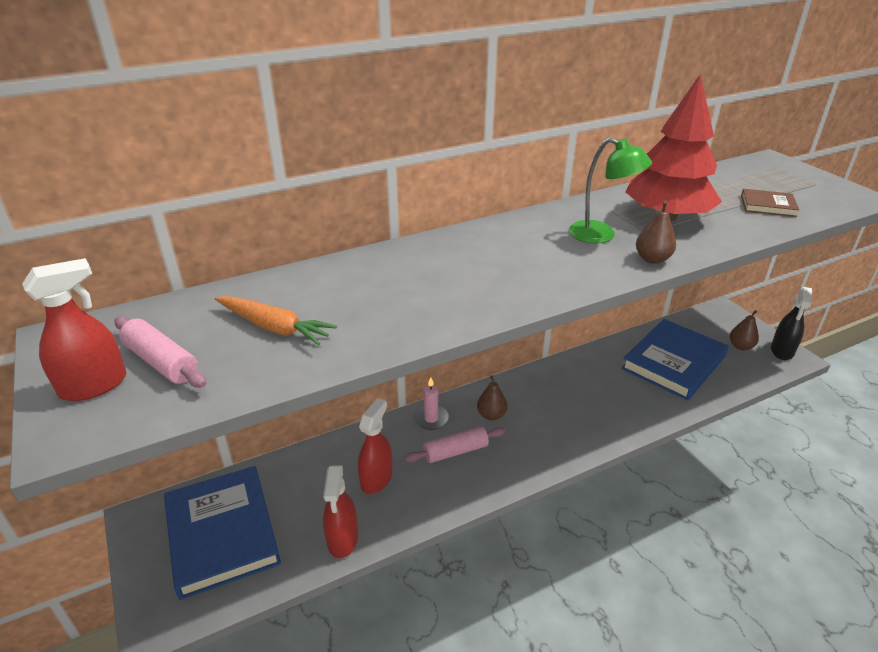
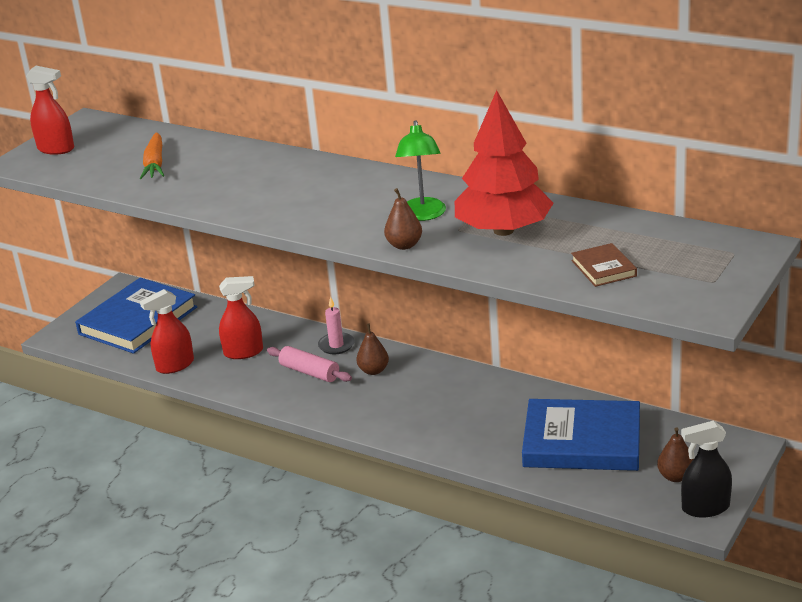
camera: 60 degrees right, 5 degrees down
pink rolling pin [115,317,206,388] -> none

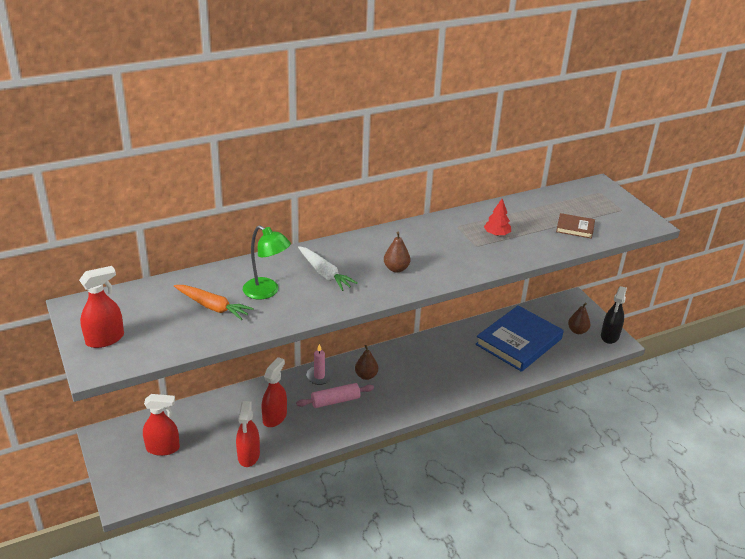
camera: 60 degrees left, 5 degrees up
blue book [75,277,197,354] -> red spray bottle [143,394,180,456]
brown pear [384,188,422,250] -> brown pear moved to [384,231,410,273]
green lamp [395,120,446,221] -> green lamp moved to [243,225,291,299]
red tree [455,90,554,236] -> red tree [484,199,511,236], size x0.42
none -> white carrot [298,246,358,291]

